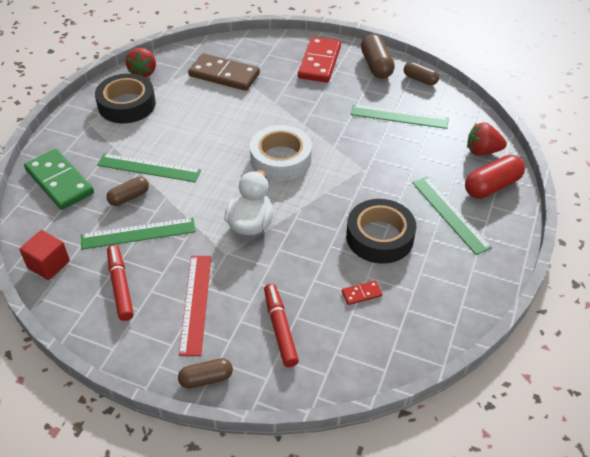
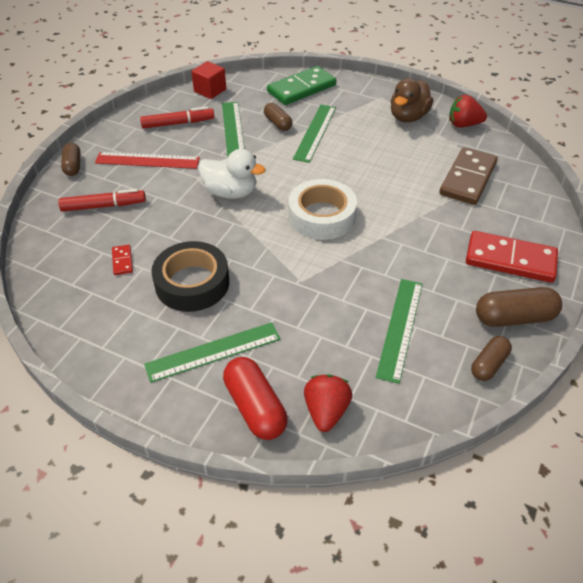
camera: 95 degrees right, 0 degrees up
black tape [95,73,156,123] -> brown duck [391,78,433,122]

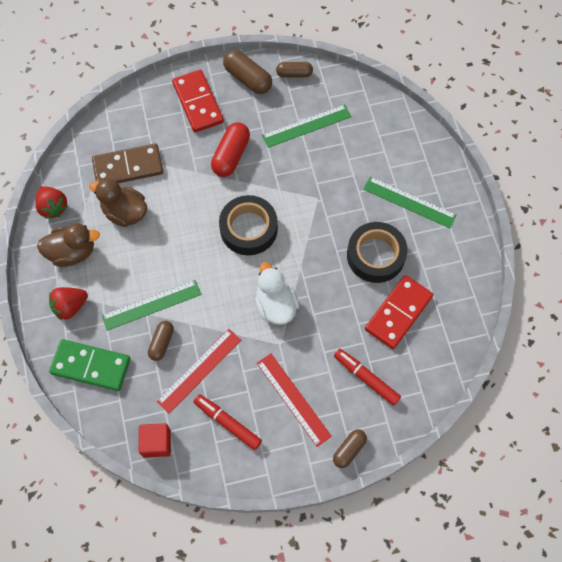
camera: 130 degrees left, 20 degrees up
red domino [112,245,133,275] -> red domino [365,275,433,349], size x2.31
green ruler [222,102,244,156] -> red ruler [157,329,241,414]
red capsule [223,357,288,440] -> red capsule moved to [211,122,250,177]
white tape [289,179,357,240] -> black tape [219,195,278,255]
red strawberry [304,375,352,432] -> red strawberry moved to [49,287,88,320]
none -> brown duck [89,178,147,227]

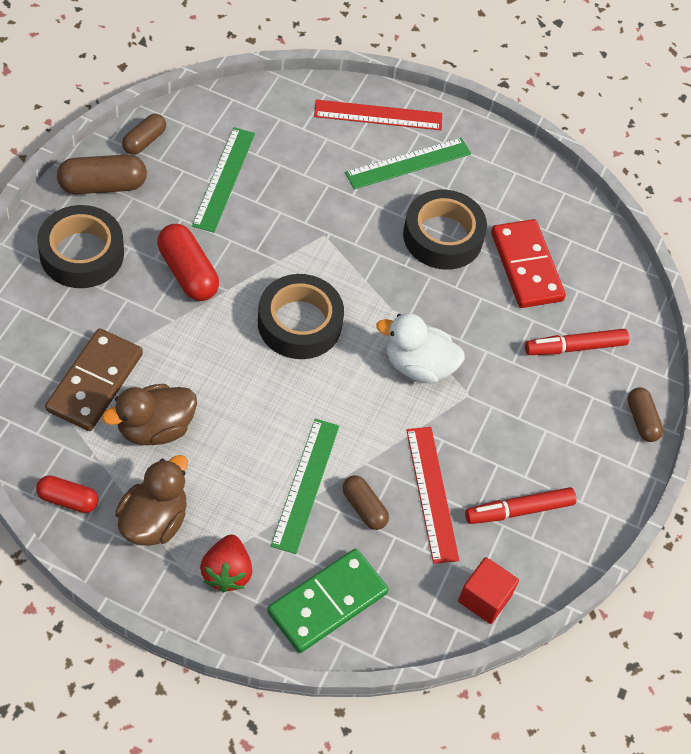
camera: 60 degrees left, 10 degrees down
red strawberry [35,186,68,219] -> red capsule [36,476,98,513]
red domino [172,70,224,132] -> black tape [37,205,124,288]
red ruler [257,354,332,447] -> red ruler moved to [314,100,442,130]

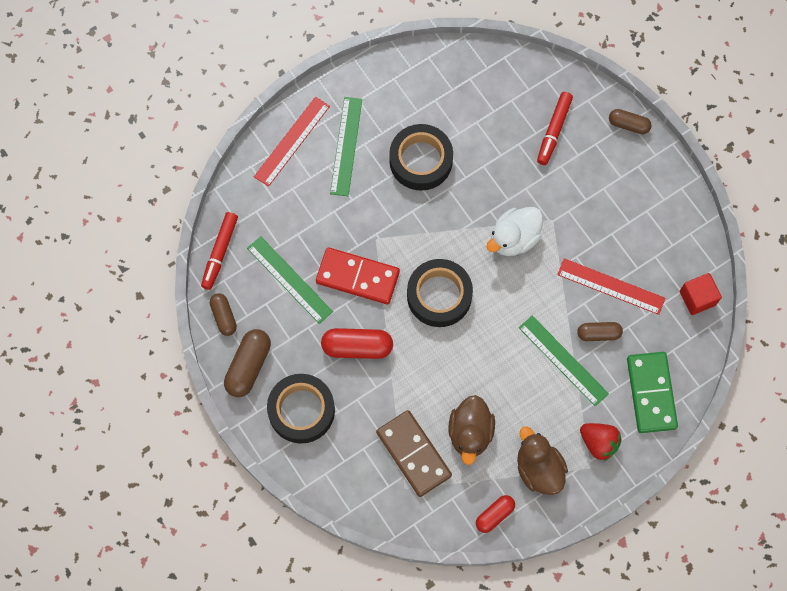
camera: 50 degrees left, 15 degrees up
red marker [465,487,576,524] -> red marker moved to [201,212,238,290]
red domino [491,219,566,308] -> red domino moved to [316,247,400,304]

